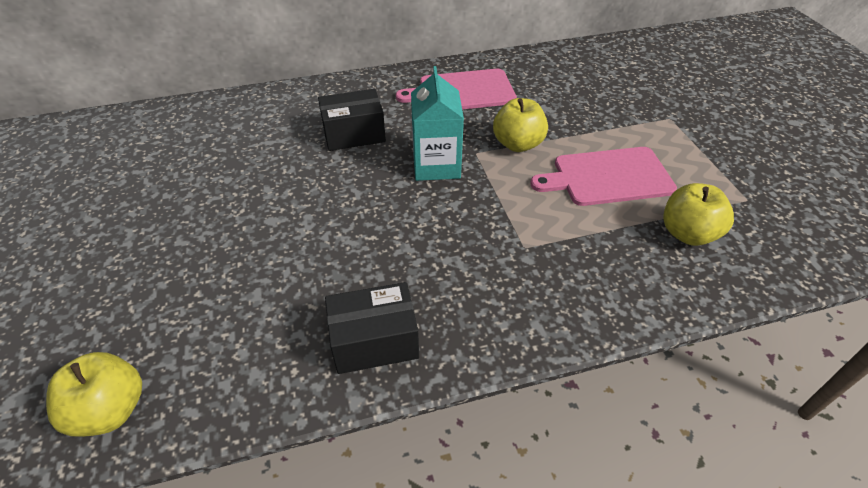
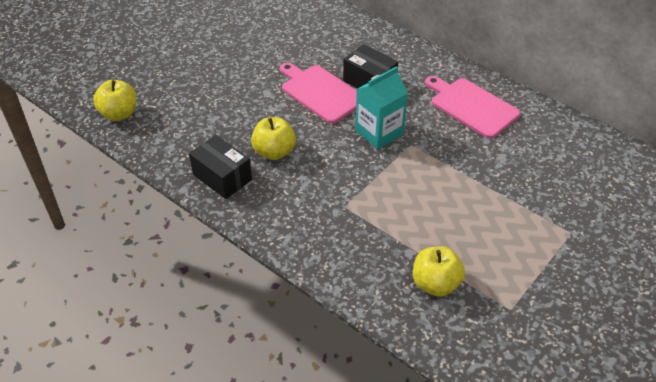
camera: 55 degrees right, 0 degrees up
yellow apple [493,98,548,152] -> yellow apple moved to [251,117,296,160]
pink cutting board [530,147,677,206] -> pink cutting board moved to [280,63,357,124]

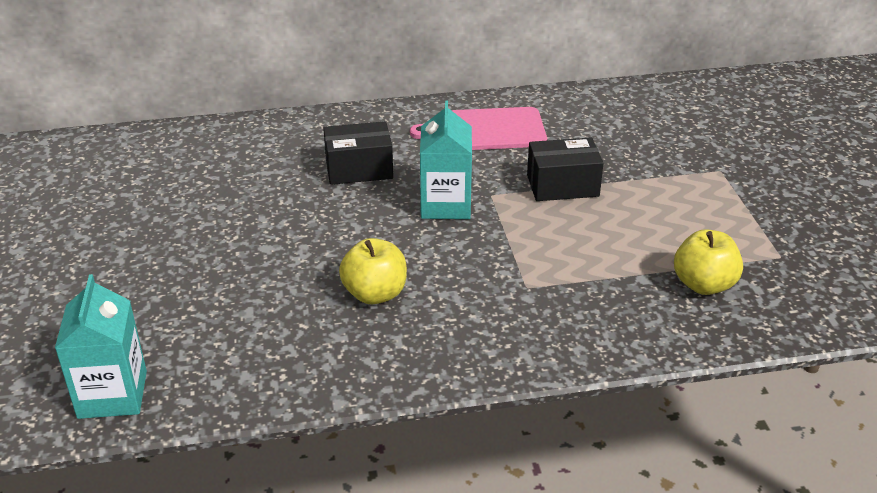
camera: 50 degrees left, 10 degrees down
yellow apple [93,80,137,121] -> turquoise carton [55,274,147,419]
black box [189,135,252,199] -> black box moved to [527,138,604,201]
pink cutting board [280,63,357,124] -> none

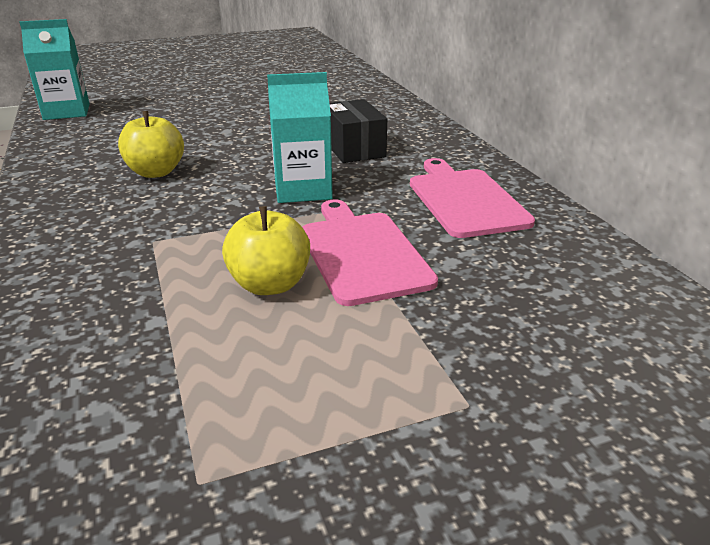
camera: 80 degrees right, 5 degrees down
black box [527,138,604,201] -> pink cutting board [302,199,438,306]
yellow apple [674,229,743,295] -> yellow apple moved to [222,206,310,295]

